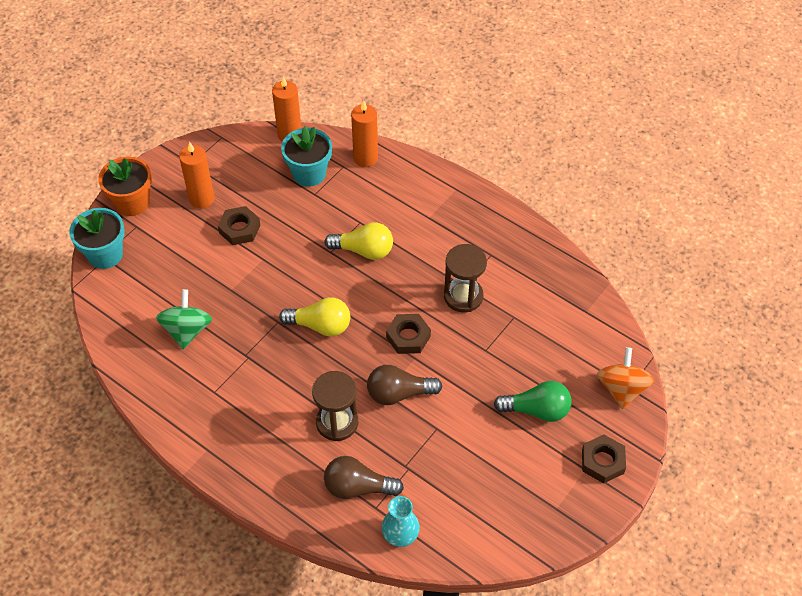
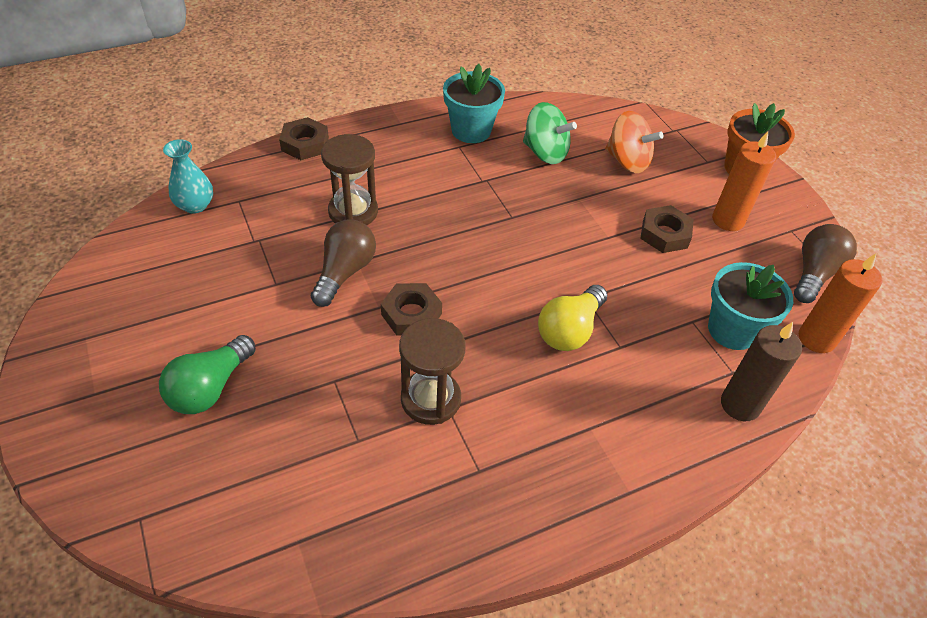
camera: 115 degrees right, 5 degrees down
turquoise flower pot [69,208,125,269] -> turquoise flower pot moved to [443,64,505,143]
yellow light bulb [279,297,350,336] -> none
brown light bulb [324,456,404,499] -> brown light bulb moved to [794,224,857,303]
orange candle [351,100,378,167] -> brown candle [721,322,802,421]
brown nut [582,435,626,484] -> brown nut moved to [279,117,329,160]
orange spinning top [597,347,655,409] -> orange spinning top moved to [605,111,664,173]

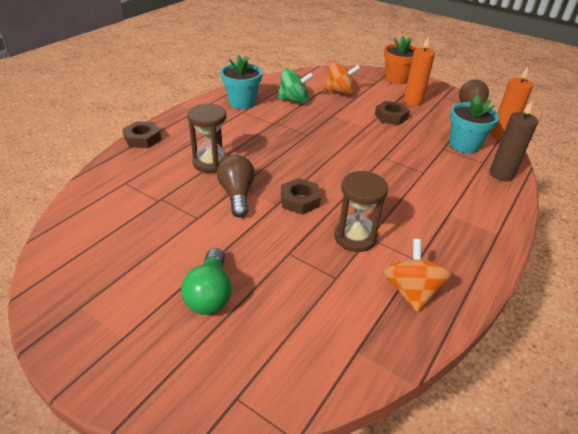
camera: 30 degrees left, 10 degrees down
turquoise vase [163,139,213,213] -> none
yellow light bulb [538,285,607,351] -> none
none -> orange spinning top [383,239,452,312]

